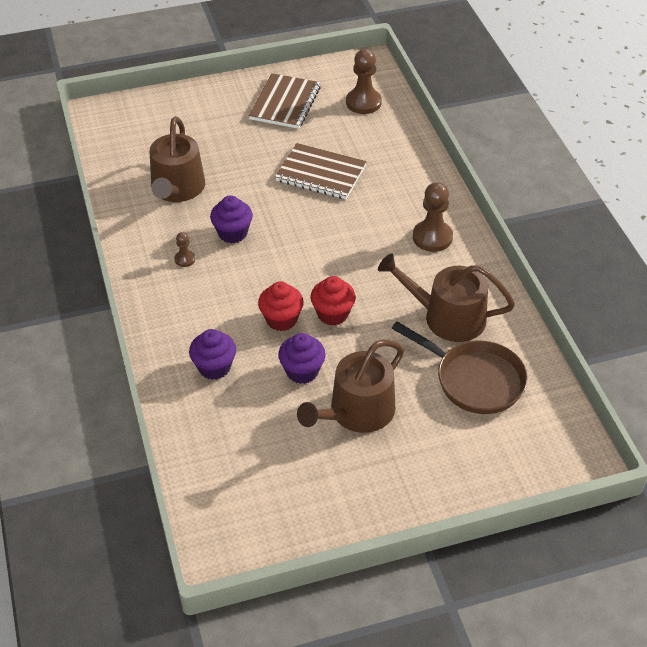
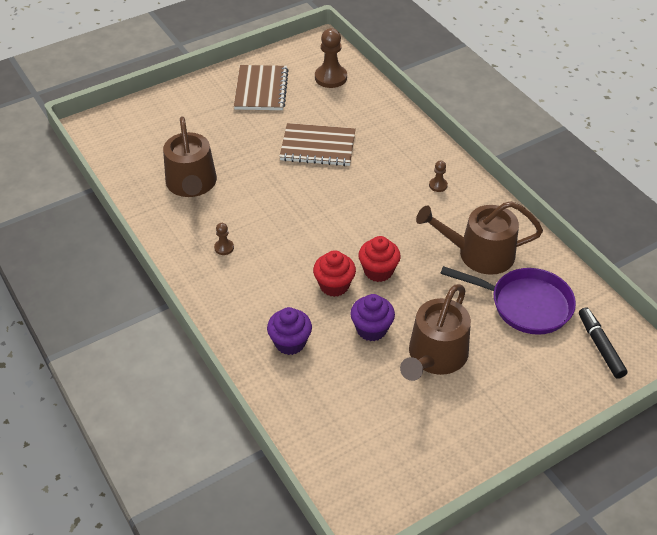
camera: 15 degrees left, 0 degrees up
purple cupcake [210,195,253,243] -> none
brown pan [392,322,528,414] -> purple pan [440,266,576,335]
brown pawn [413,182,453,252] -> brown pawn [429,160,448,192], size x0.50
none -> black marker [579,307,628,379]

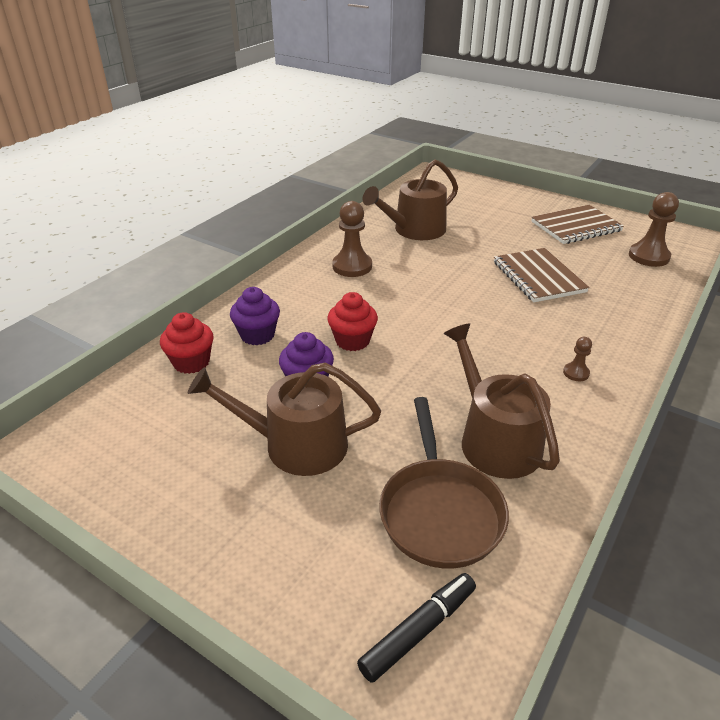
camera: 65 degrees right, 10 degrees down
brown pawn [214,223,234,255] -> brown pawn [332,201,372,277], size x1.98
red cupcake [358,236,401,282] -> red cupcake moved to [160,312,214,374]
purple pan [440,266,576,335] -> brown pan [379,397,509,569]

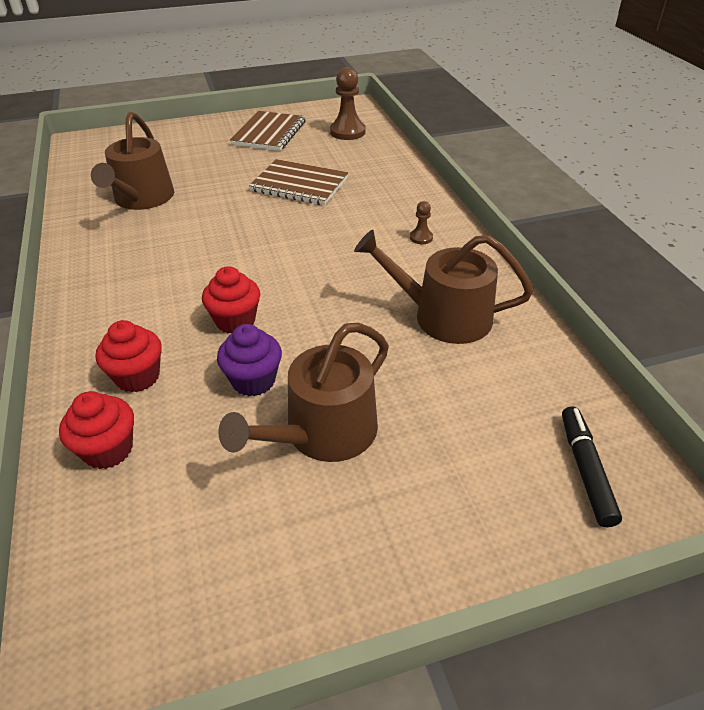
camera: 50 degrees left, 5 degrees up
purple cupcake [230,287,280,345] -> red cupcake [96,320,162,392]
brown pawn [332,201,372,277] -> none
brown pan [379,397,509,569] -> none

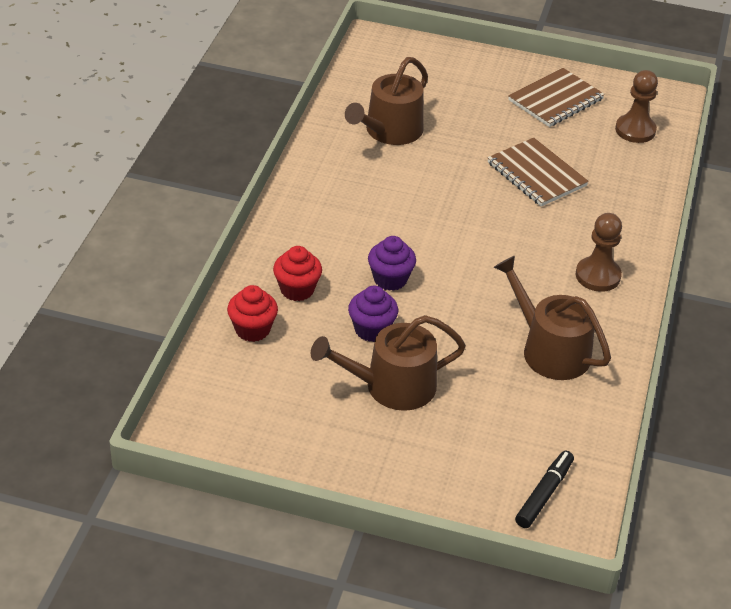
camera: 30 degrees right, 0 degrees up
red cupcake [202,266,260,333] -> purple cupcake [368,236,416,291]
brown pawn [410,201,433,244] -> brown pawn [576,213,622,292], size x1.98

